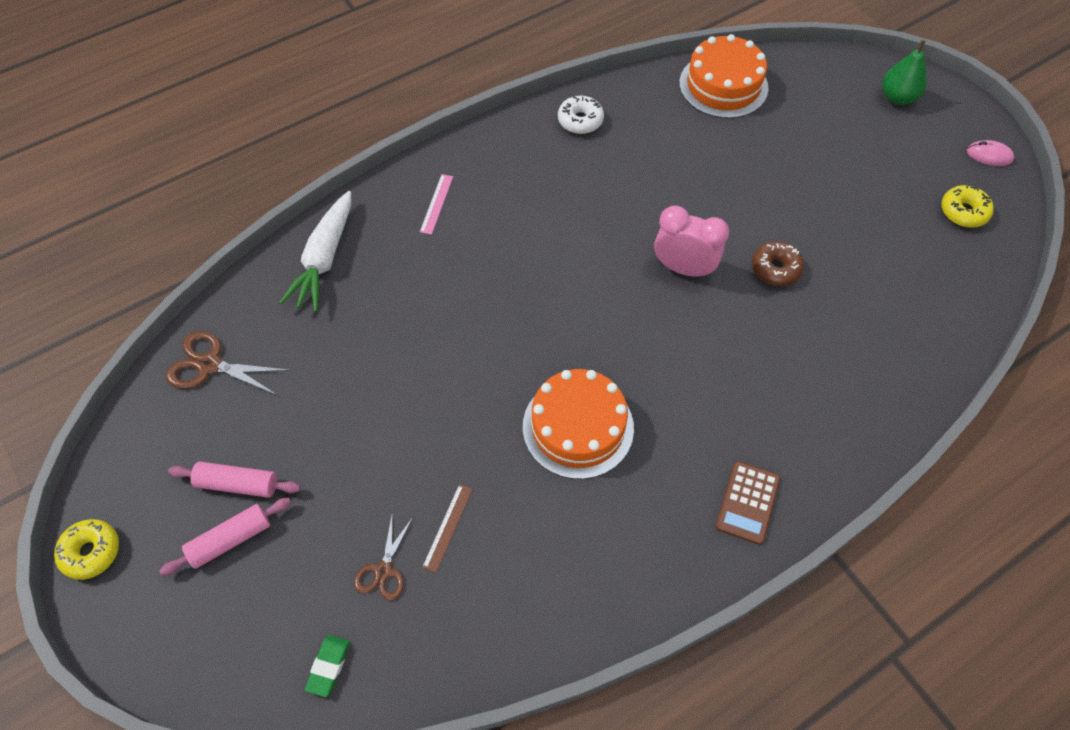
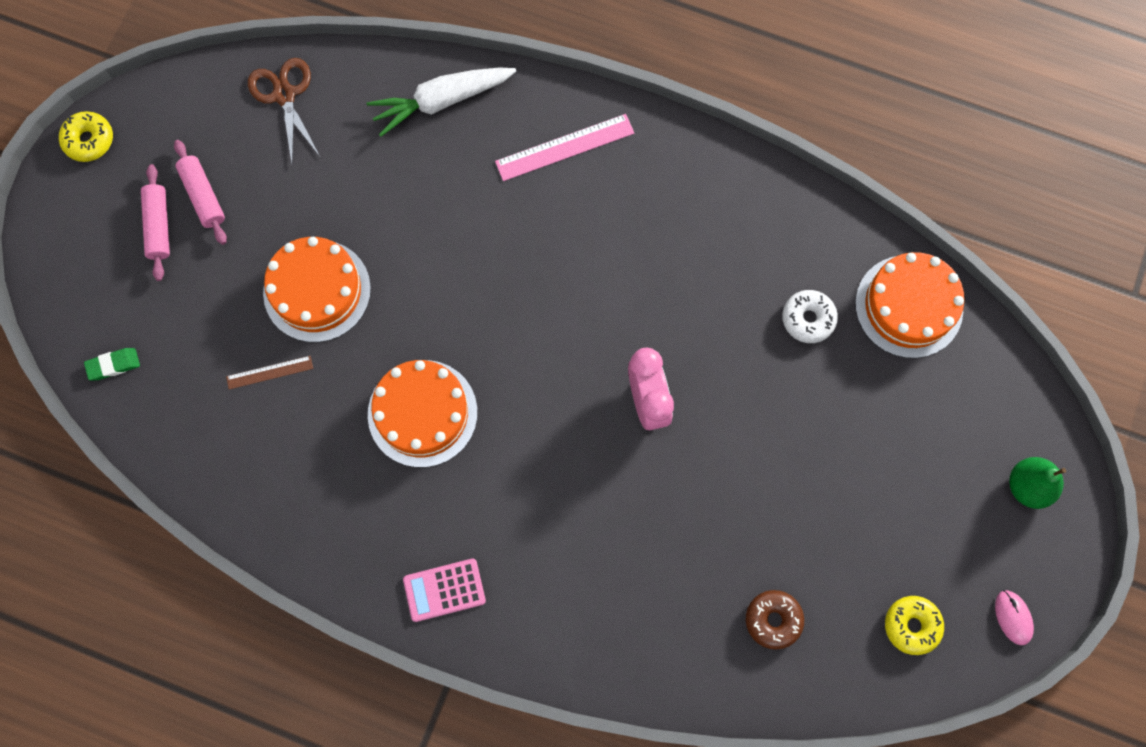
camera: 55 degrees right, 15 degrees up
pink rolling pin [159,498,291,576] -> pink rolling pin turned 60 degrees clockwise [141,164,170,281]
brown scissors [354,512,413,601] -> none
pink ruler [420,174,453,235] -> pink ruler [495,114,634,181], size x1.72
white donut [558,96,604,134] -> white donut moved to [782,290,838,343]
brown calculator [715,461,780,545] -> pink calculator [403,559,486,622]
brown donut [752,241,804,286] -> brown donut moved to [746,590,804,650]
none -> orange cake [263,237,371,342]

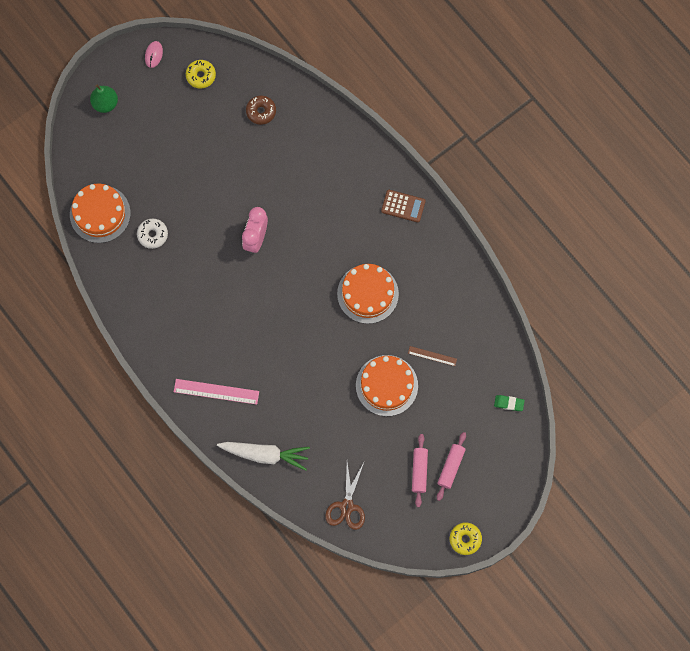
camera: 150 degrees left, 0 degrees up
pink calculator [403,559,486,622] -> brown calculator [381,190,426,222]

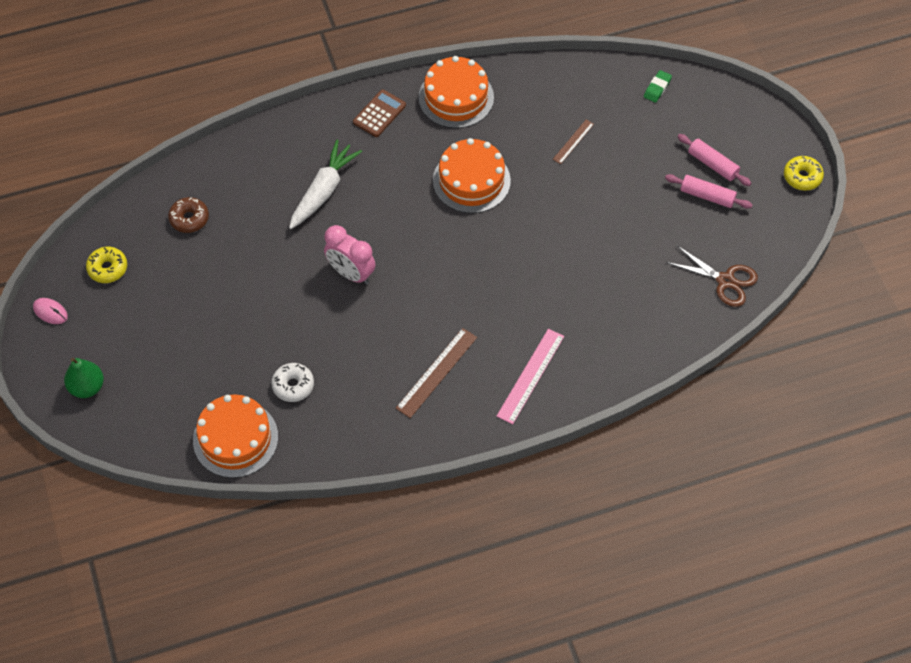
camera: 70 degrees left, 15 degrees down
white carrot [217,442,310,471] -> white carrot moved to [289,139,362,229]
orange cake [356,355,418,416] -> orange cake moved to [419,56,494,128]
none -> brown ruler [396,328,477,418]

